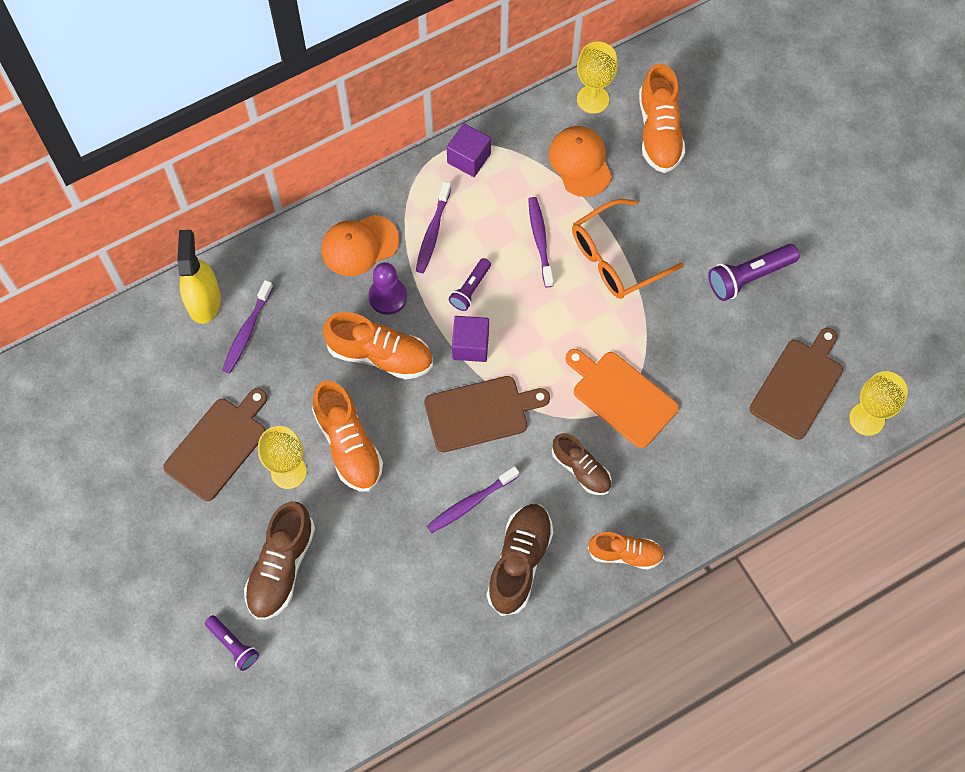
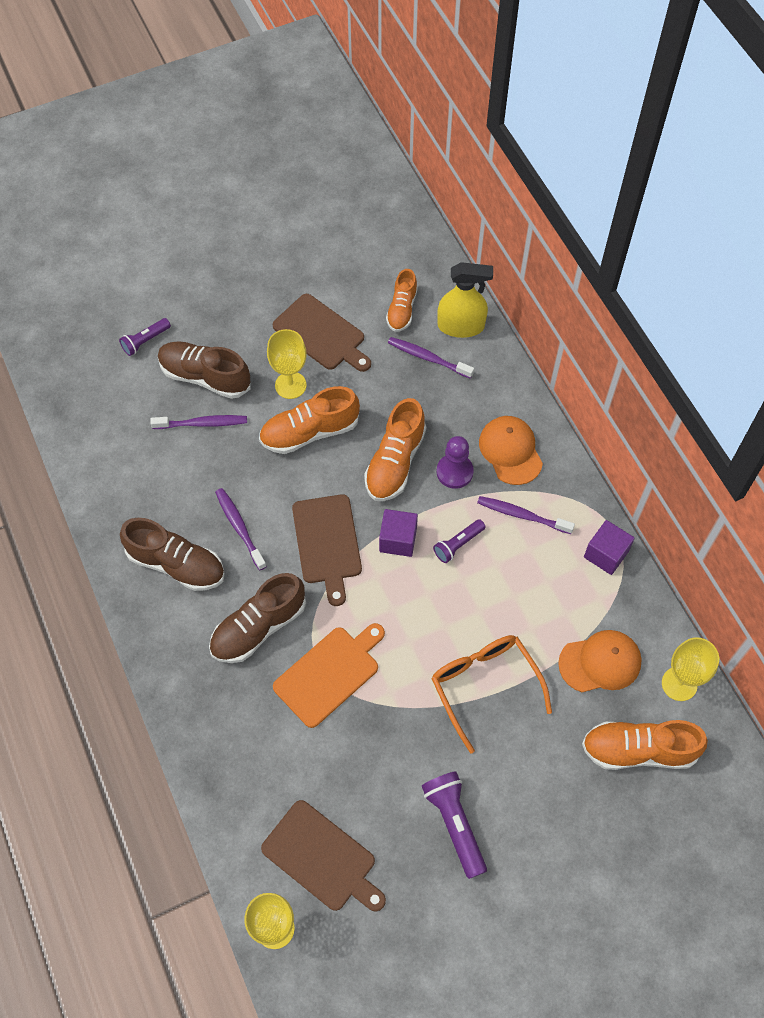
camera: 95 degrees right, 5 degrees down
purple flashlight [449,258,491,311] -> purple flashlight turned 75 degrees counterclockwise [433,519,485,563]
purple toothbrush [528,197,554,287] -> purple toothbrush moved to [150,415,247,429]
brown shoe [552,433,611,495] -> brown shoe [209,573,306,663], size x1.55
orange shoe [588,532,664,570] -> orange shoe moved to [386,269,418,332]

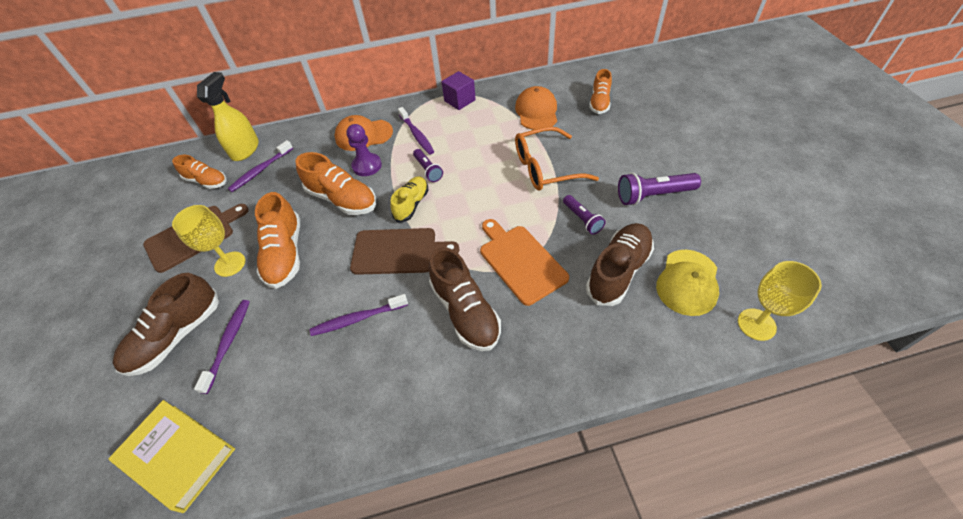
camera: 75 degrees left, 10 degrees down
purple flashlight [119,318,171,356] -> purple flashlight moved to [563,195,605,235]
brown shoe [120,518,225,591] -> brown shoe moved to [586,223,654,306]
brown cutting board [261,800,386,912] -> yellow cap [656,250,719,316]
purple cube [379,509,418,557] -> yellow shoe [390,176,429,223]
purple toothbrush [477,496,575,534] -> purple toothbrush turned 60 degrees counterclockwise [398,107,434,155]
orange shoe [582,720,708,770] -> orange shoe [589,69,612,114], size x0.65
yellow goblet [662,637,719,701] -> none
none -> yellow book [108,400,235,513]

